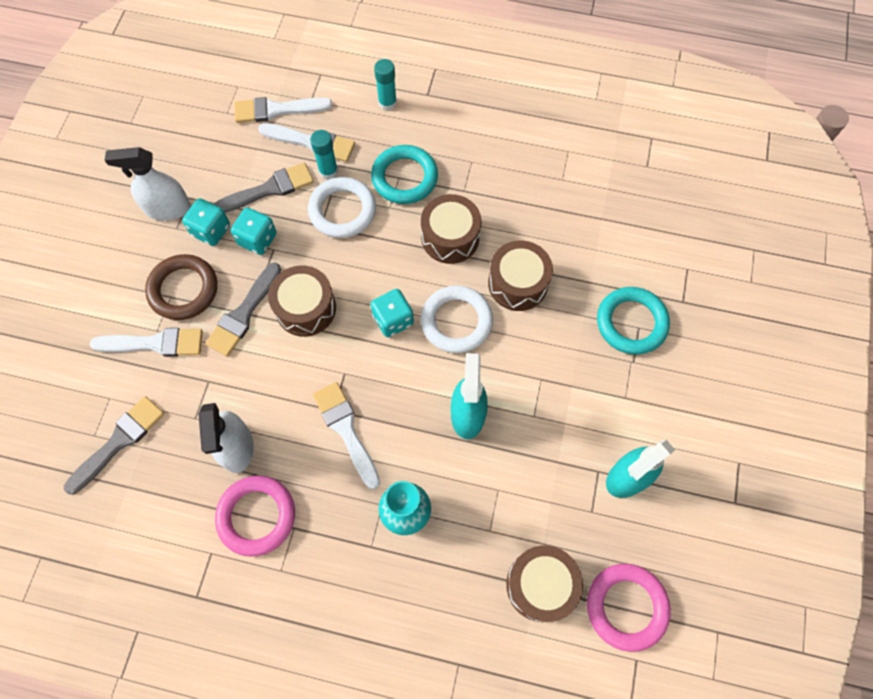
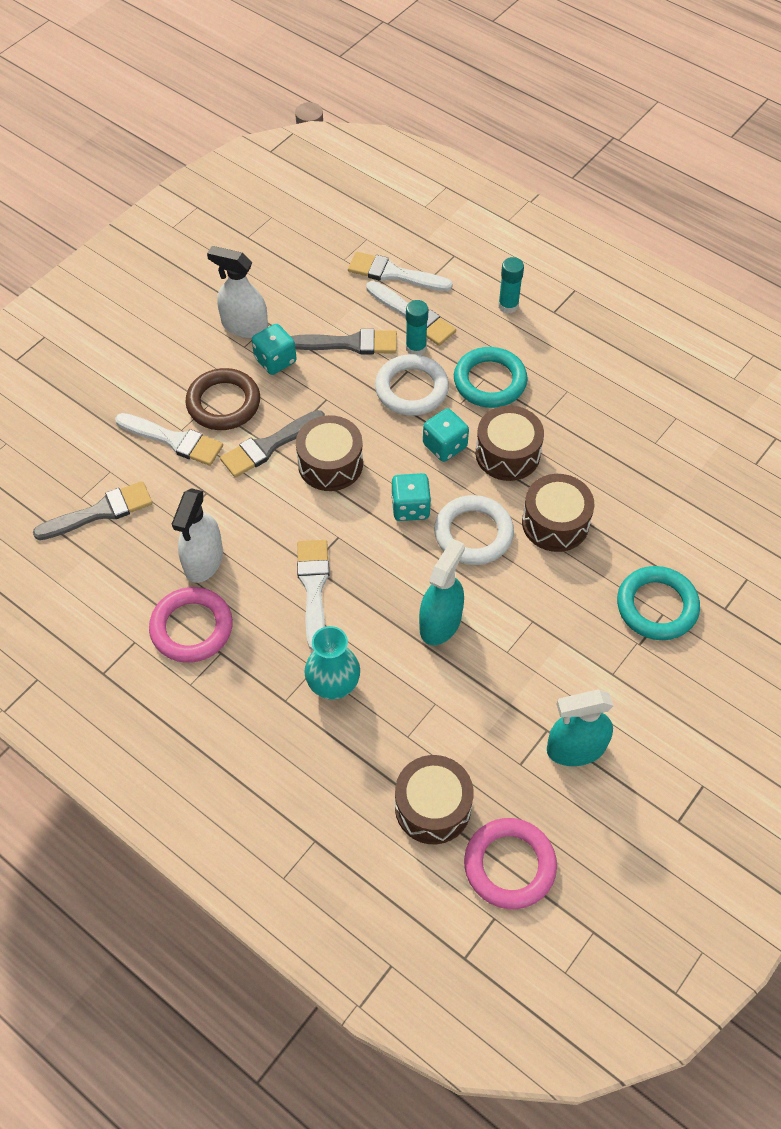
camera: 25 degrees right, 10 degrees down
turquoise dice [231,208,277,255] -> turquoise dice moved to [423,408,469,462]

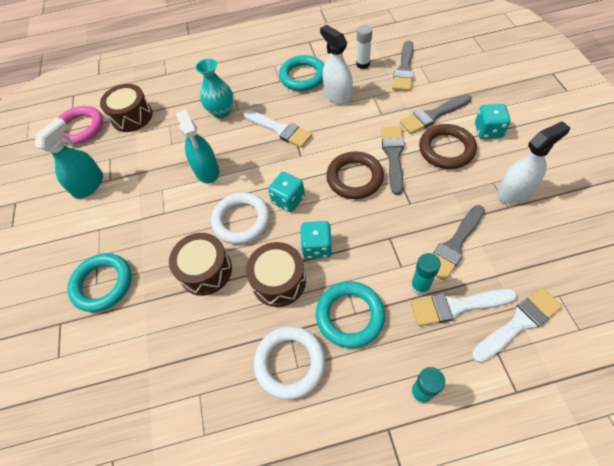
camera: 135 degrees right, 0 degrees up
white brush [115,413,223,466] -> grey brush [400,94,471,134]
pink ring [149,587,233,663] -> turquoise ring [279,55,324,91]
turquoise dice [252,324,296,375] -> turquoise dice moved to [475,104,511,139]
brown drum [296,415,363,491] -> brown ring [326,152,384,199]
white ring [375,354,449,416] -> white ring moved to [254,326,326,400]
none -> white glue stick [356,25,372,69]

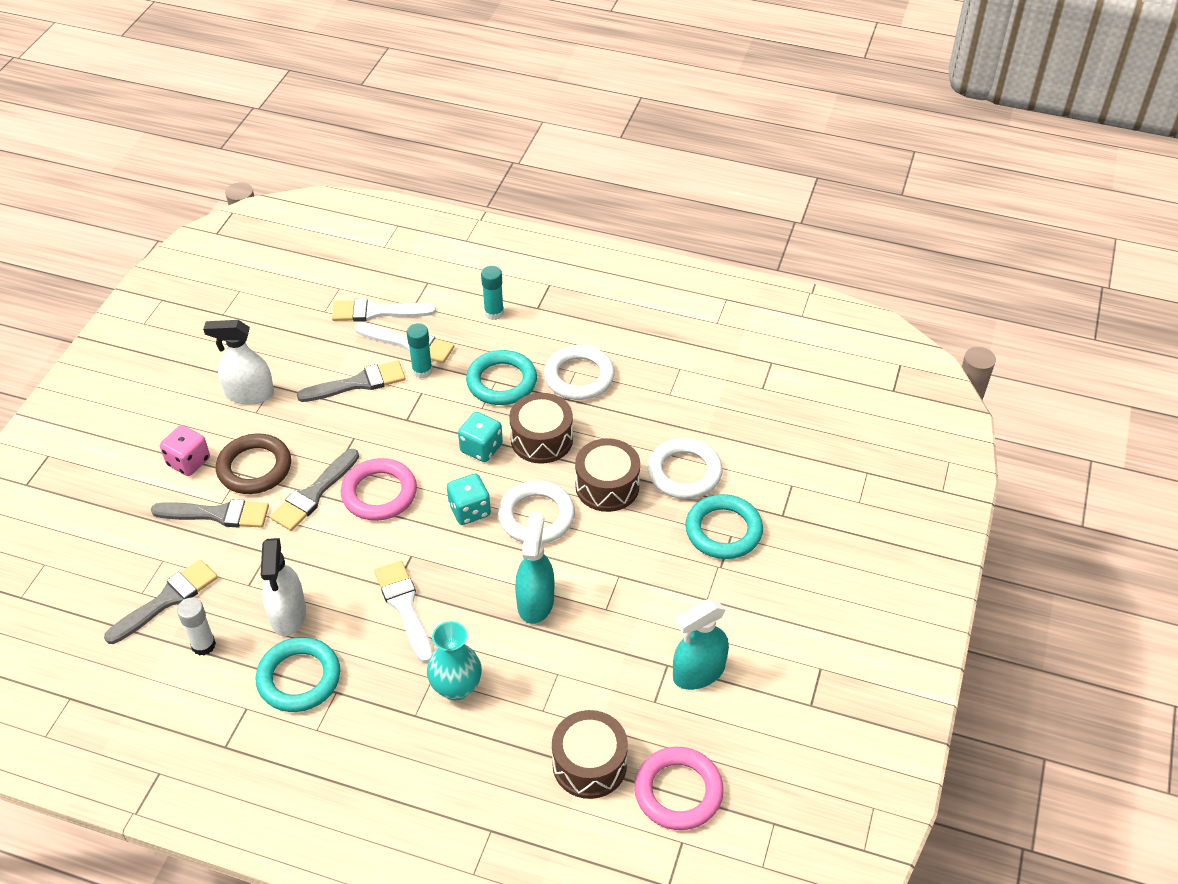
camera: 155 degrees left, 10 degrees down
brown ring [326,152,384,199] -> pink ring [341,458,417,521]
turquoise dice [475,104,511,139] -> pink dice [160,425,210,476]
none -> white ring [647,438,723,499]

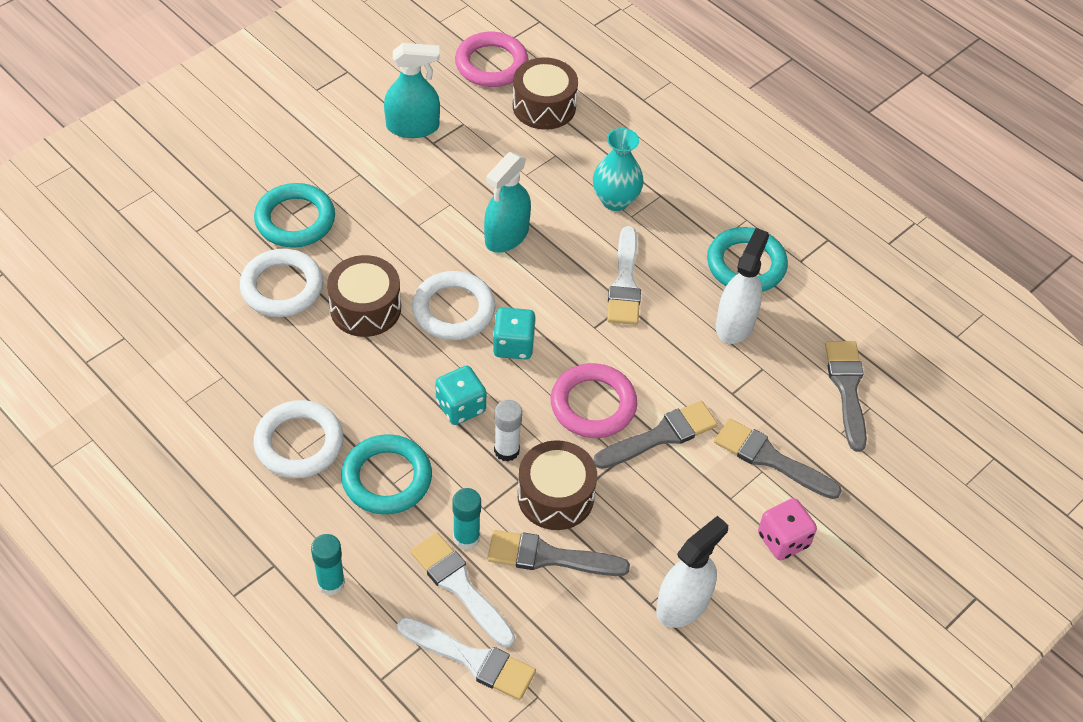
camera: 155 degrees left, 5 degrees up
grey brush [104,559,218,644] -> grey brush turned 105 degrees clockwise [825,341,867,452]
white glue stick [177,598,216,656] -> white glue stick moved to [494,400,522,461]
white spray bottle [203,320,274,405] -> white spray bottle turned 75 degrees counterclockwise [656,516,728,628]
brown ring [216,434,291,494] -> none
brown drum [509,393,573,464] -> brown drum moved to [518,440,597,530]

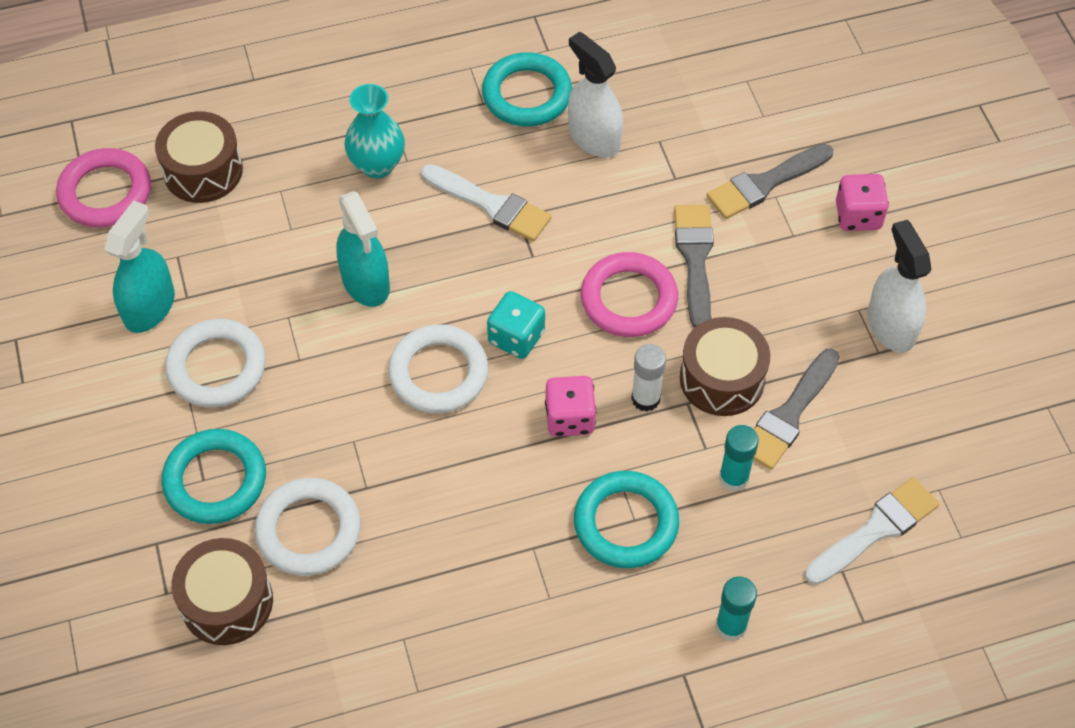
camera: 60 degrees left, 5 degrees up
white ring [253,400,344,478] -> white ring moved to [165,319,266,407]
brown drum [327,255,401,337] -> brown drum moved to [171,538,273,645]
white brush [410,532,515,647] -> none
turquoise dice [436,366,486,425] -> pink dice [545,376,597,437]
grey brush [825,341,867,452] -> none

